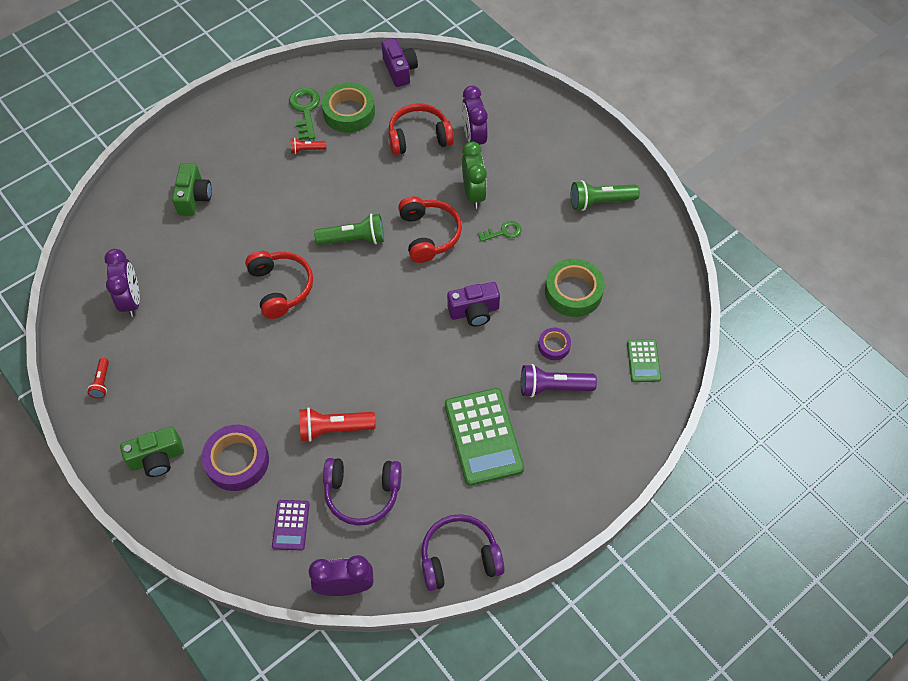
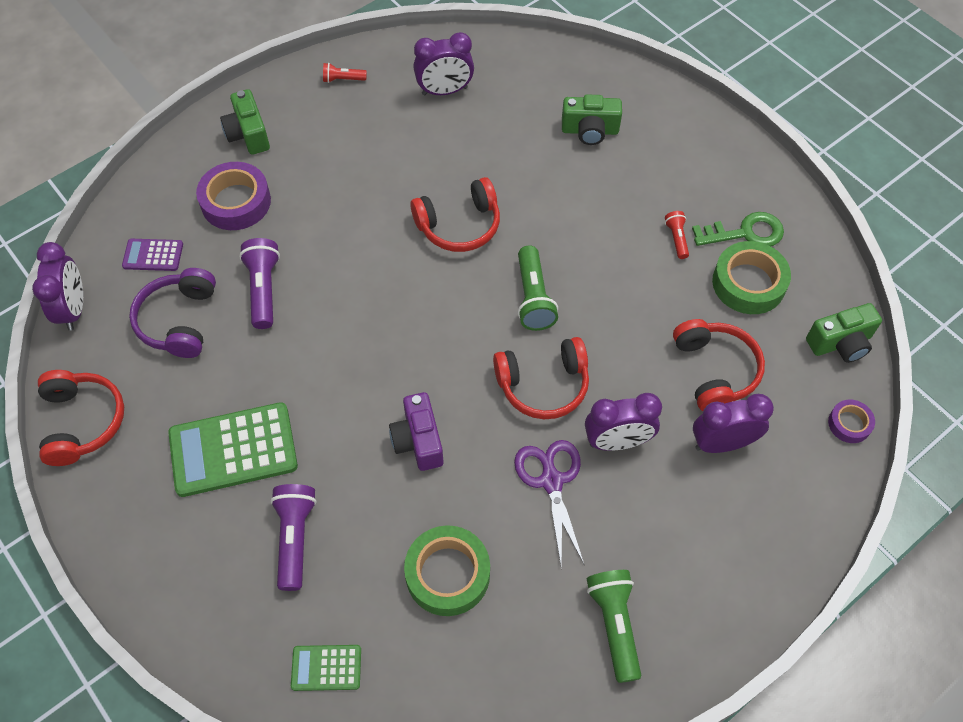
camera: 90 degrees right, 0 degrees up
red flashlight [299,407,376,442] -> purple flashlight [239,238,280,329]
purple camera [382,38,418,87] -> green camera [806,303,882,363]
purple headphones [421,514,505,591] -> red headphones [38,370,124,466]
green clock [462,141,487,209] -> purple clock [585,393,662,451]
green key [478,221,521,242] -> purple scissors [514,440,584,567]
purple tape [538,328,571,360] -> purple tape moved to [828,400,875,443]

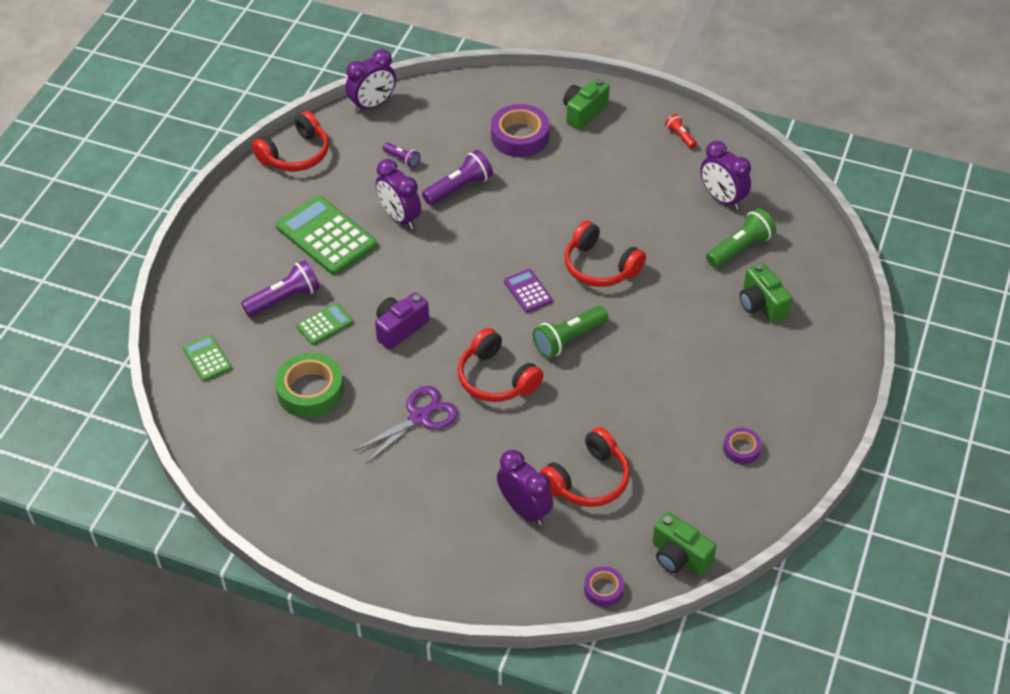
camera: 60 degrees right, 10 degrees down
purple calculator [122,239,183,271] -> purple calculator moved to [504,269,553,313]
purple headphones [129,268,216,358] -> purple flashlight [383,143,420,168]
purple clock [585,393,662,451] -> purple clock moved to [376,159,421,229]
green flashlight [587,570,641,683] -> green flashlight moved to [706,208,776,268]
red flashlight [665,211,689,259] -> none
green key [692,212,784,246] -> purple tape [723,428,762,464]
green tape [712,241,791,314] -> none
none -> green calculator [296,303,353,345]

